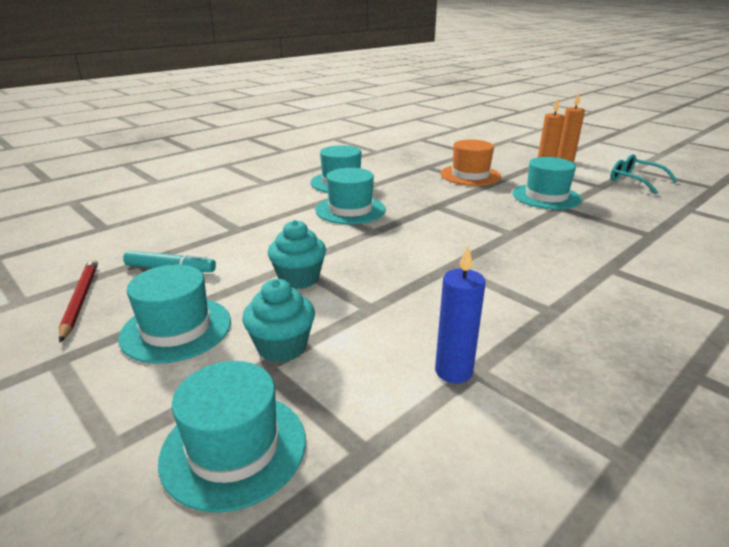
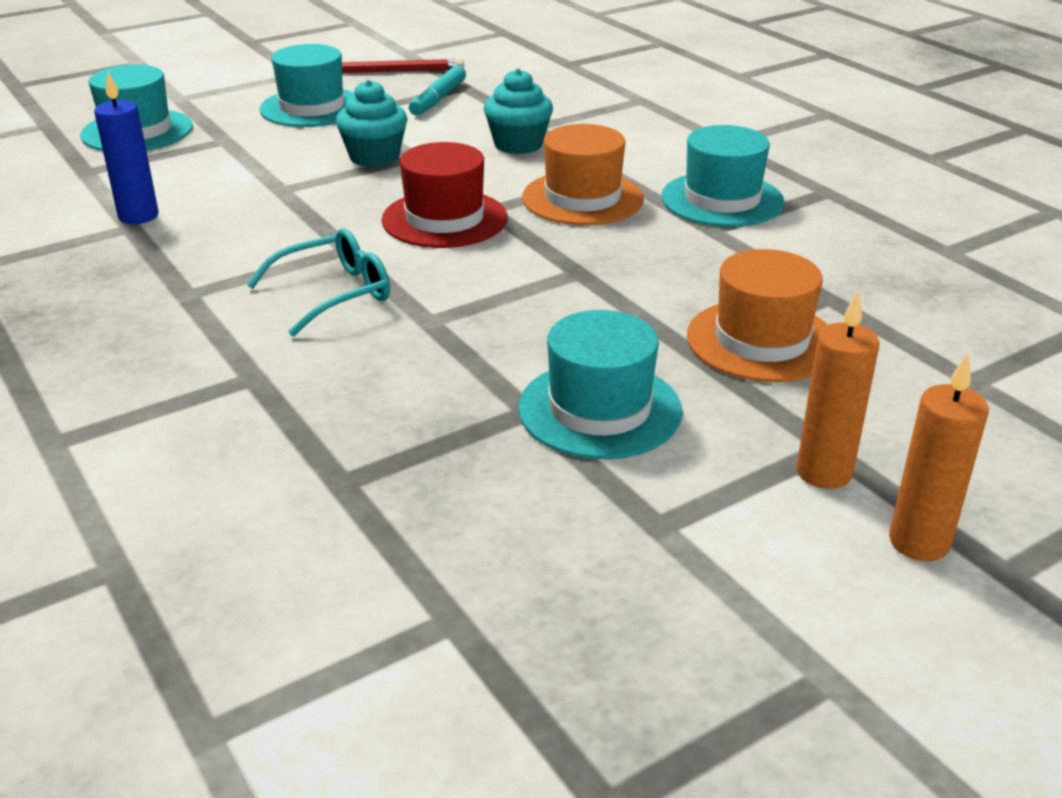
camera: 100 degrees right, 5 degrees up
turquoise cupcake [242,279,315,362] -> turquoise cupcake moved to [483,69,553,154]
turquoise hat [315,168,386,224] -> orange hat [522,124,644,225]
turquoise glasses [611,154,677,194] -> turquoise glasses moved to [247,228,390,337]
none -> red hat [381,142,507,248]

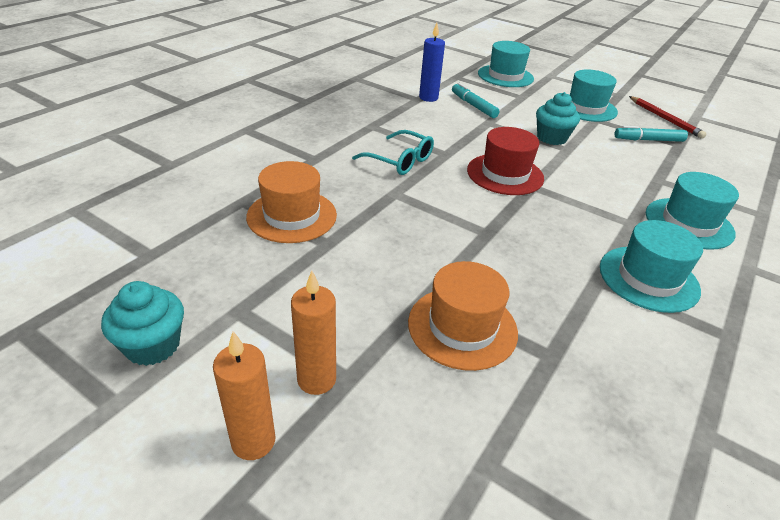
camera: 65 degrees right, 5 degrees up
turquoise cupcake [483,69,553,154] -> turquoise cupcake moved to [101,281,184,366]
turquoise hat [518,310,682,459] -> turquoise hat moved to [646,172,739,250]
orange hat [522,124,644,225] -> orange hat moved to [246,161,337,243]
none -> turquoise marker [452,83,500,118]

